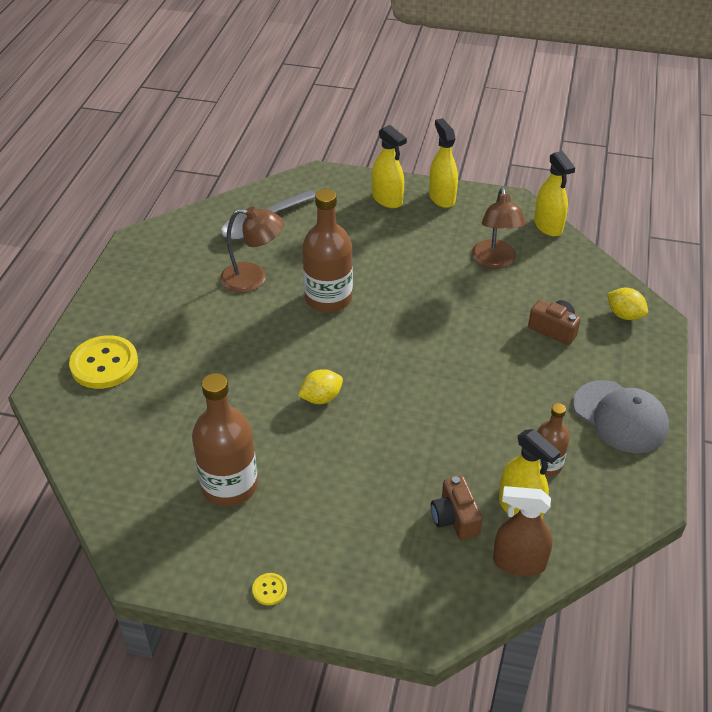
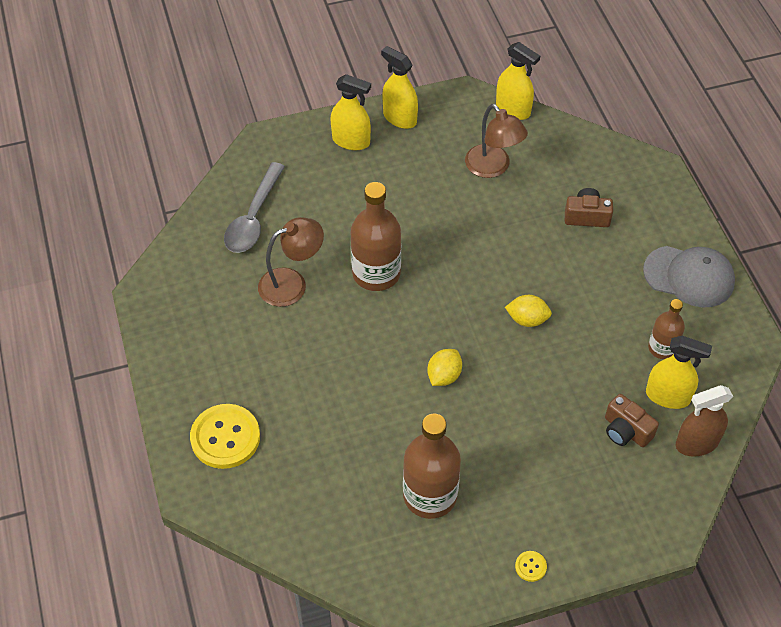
camera: 30 degrees left, 10 degrees up
yellow lemon [607,288,648,320] -> yellow lemon moved to [505,295,552,327]

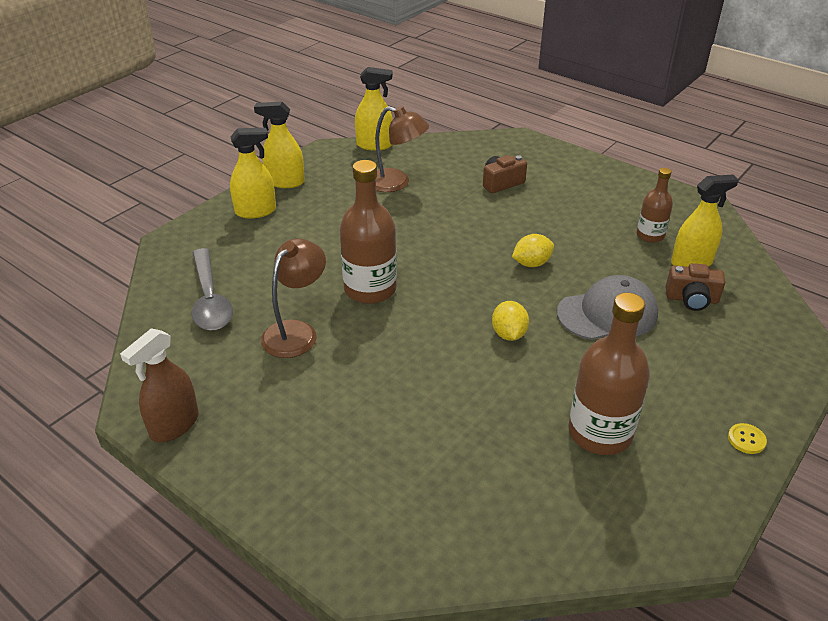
camera: 35 degrees left, 15 degrees down
yellow button [190,404,260,469] -> none
grey cap [643,246,735,307] -> grey cap moved to [557,275,658,340]
brown spray bottle [676,385,733,457] -> brown spray bottle moved to [120,328,199,442]

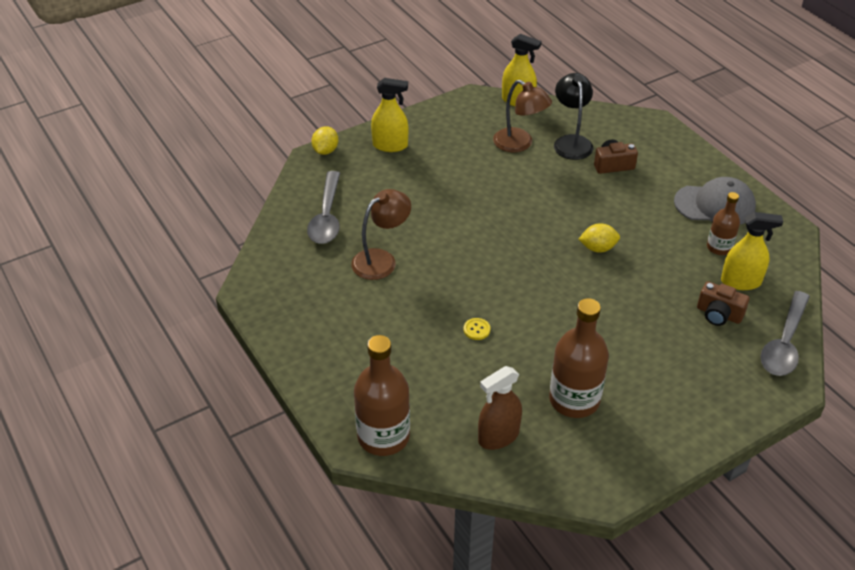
camera: 20 degrees right, 5 degrees up
brown spray bottle [120,328,199,442] -> brown spray bottle moved to [478,366,522,450]
yellow spray bottle [254,102,305,188] -> none
brown bottle [340,160,397,304] -> brown bottle moved to [354,335,410,456]
yellow lemon [492,301,529,341] -> yellow lemon moved to [311,126,338,155]
grey cap [557,275,658,340] -> grey cap moved to [674,177,756,224]
yellow button [728,423,767,454] -> yellow button moved to [464,318,490,340]
none -> black lamp [554,73,593,160]
none -> grey spoon [760,291,810,376]

